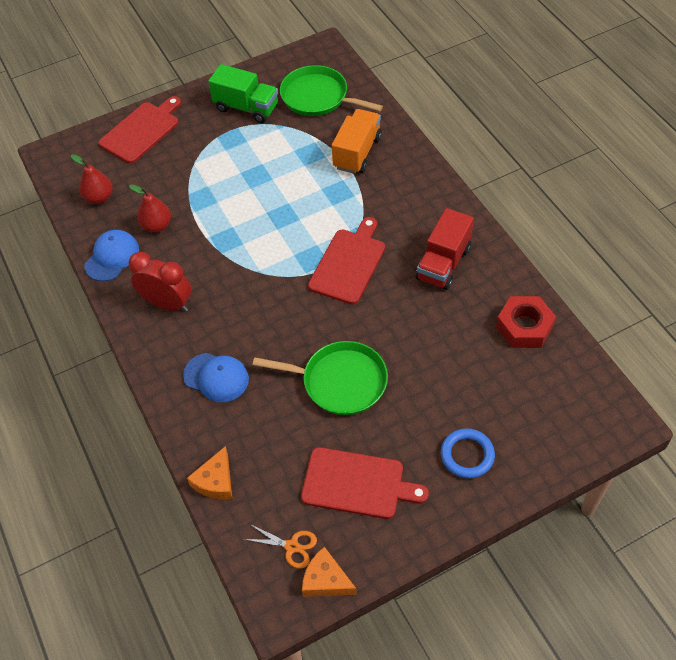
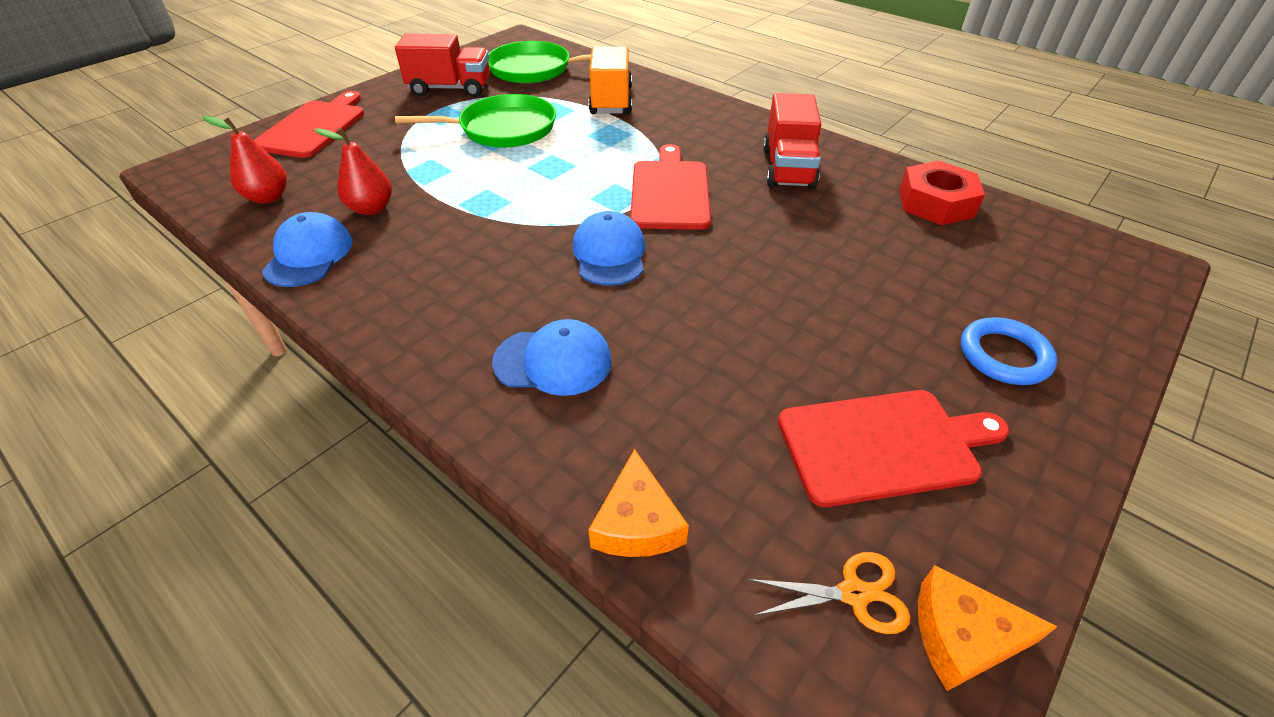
camera: 25 degrees left, 10 degrees down
red clock [129,252,191,312] -> none
green truck [208,64,278,123] -> red truck [395,34,490,97]
green pan [253,341,388,415] -> green pan moved to [395,94,556,148]
none -> blue cap [572,211,645,286]

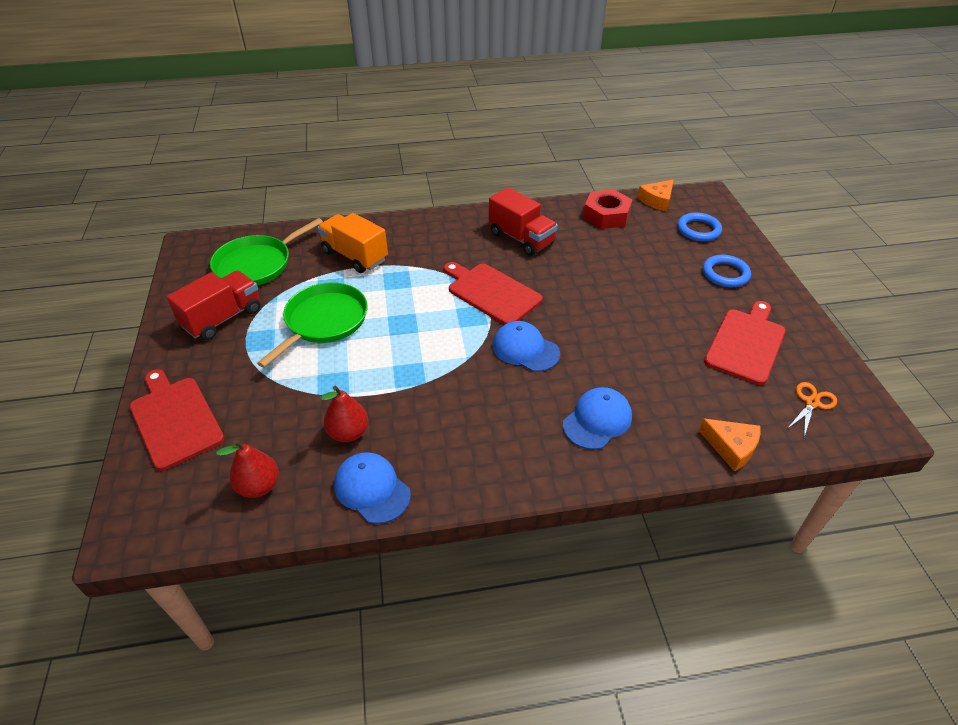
camera: 50 degrees left, 0 degrees up
orange cheese [918,565,1058,691] -> orange cheese moved to [637,180,674,212]
none -> blue ring [678,212,722,241]

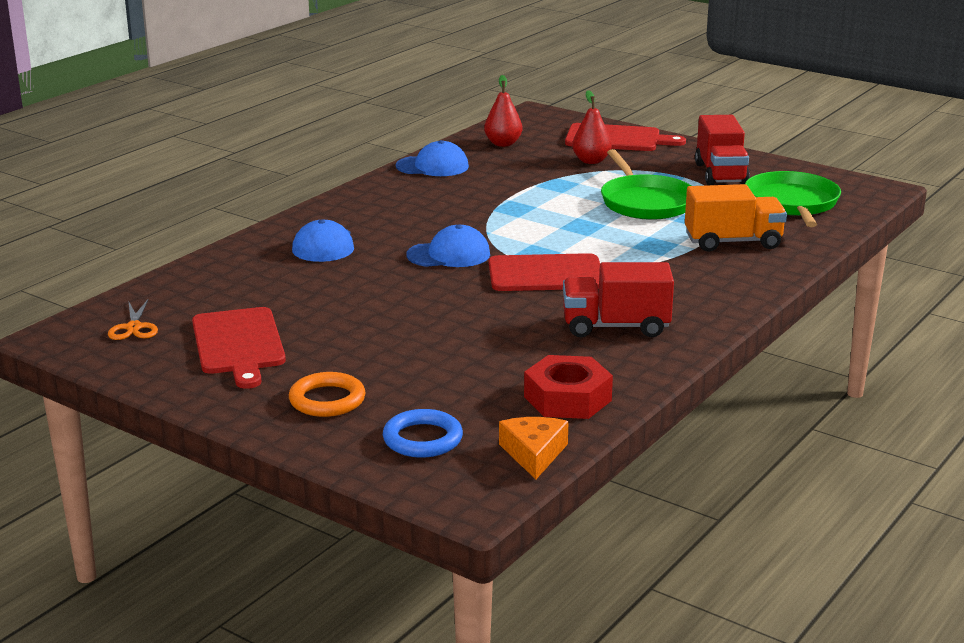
camera: 135 degrees right, 20 degrees down
red pear [321,386,368,442] -> red pear moved to [572,90,612,164]
orange cheese [698,418,761,472] -> none
blue ring [703,255,751,287] -> orange ring [289,372,366,417]

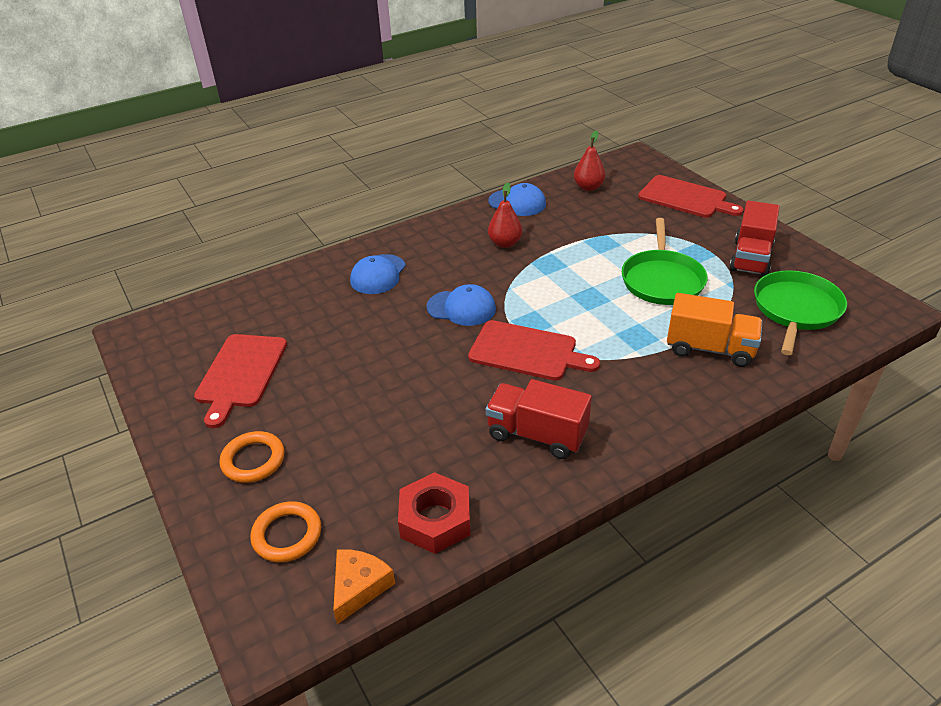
camera: 25 degrees right, 15 degrees up
orange scissors [108,298,158,340] -> none
blue ring [383,409,463,458] -> orange ring [250,501,321,562]
red pear [572,90,612,164] -> red pear moved to [488,182,522,248]

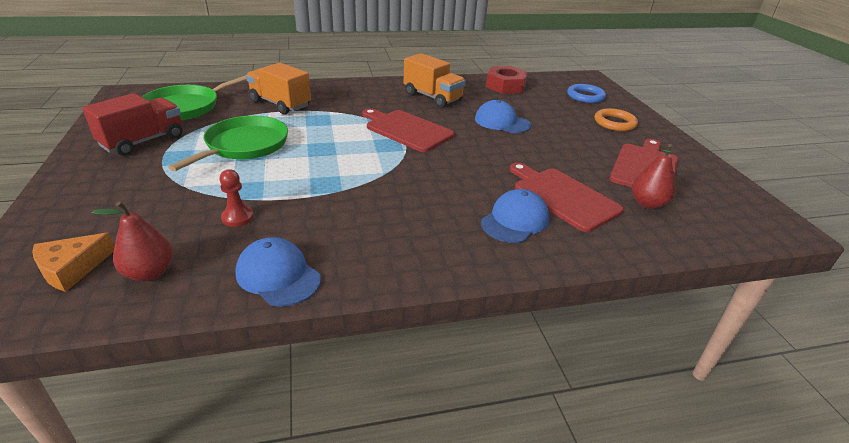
camera: 165 degrees left, 5 degrees down
orange ring [250,501,321,562] -> blue ring [567,84,606,103]
orange cheese [333,549,395,624] -> orange cheese moved to [32,233,114,292]
blue cap [426,284,496,326] -> blue cap moved to [475,100,531,133]
red truck [486,379,592,459] -> orange truck [404,53,466,108]
red pear [488,182,522,248] -> red pear moved to [632,144,676,209]
red cutting board [638,175,744,218] -> red cutting board moved to [510,162,624,232]
none -> red pawn [219,169,254,227]

